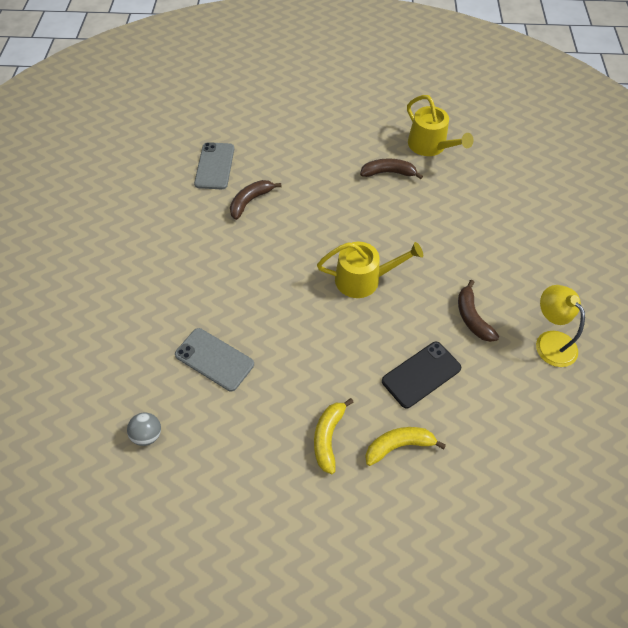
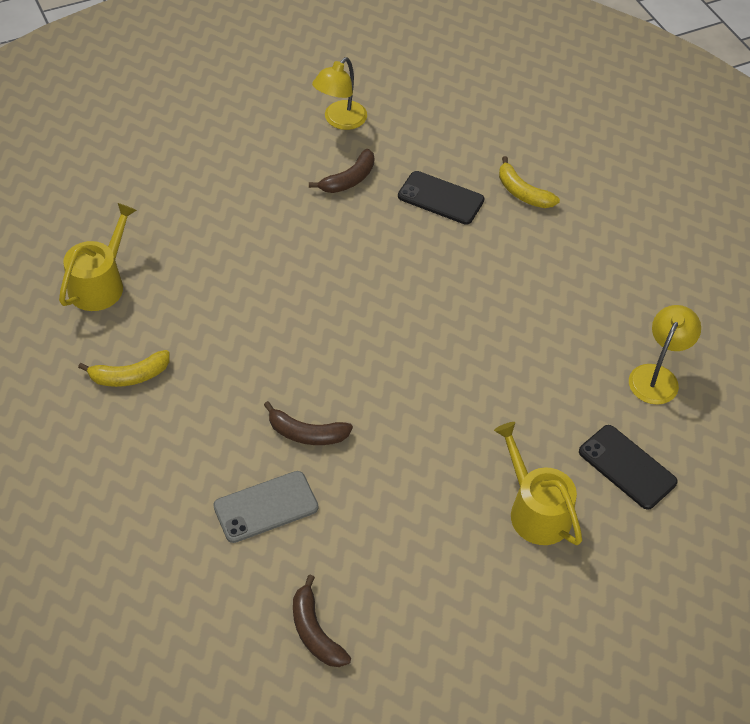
camera: 120 degrees left, 5 degrees down
grey ball [127,412,161,446] -> yellow lamp [629,305,701,405]
grey phone [175,328,254,391] -> none
yellow banana [314,398,354,474] -> yellow banana moved to [78,350,170,387]
yellow watering can [317,242,423,298] -> yellow watering can moved to [494,422,582,545]
brown banana [360,159,423,179] -> brown banana moved to [293,575,351,667]
none -> black phone [579,425,678,510]

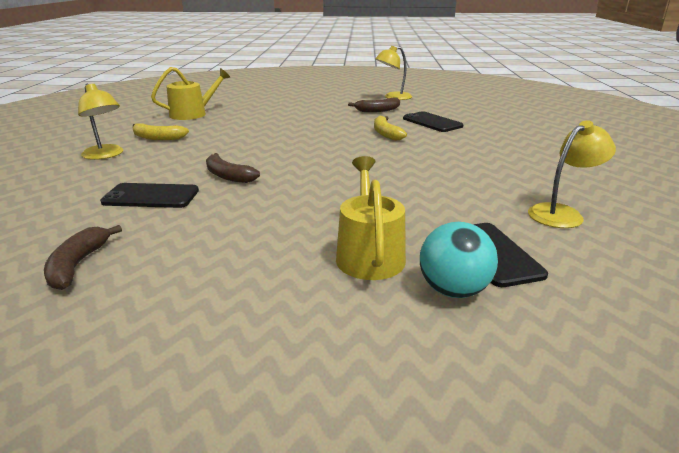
camera: 30 degrees right, 25 degrees down
grey phone [213,471,318,543] -> black phone [100,183,199,208]
yellow banana [499,156,560,208] -> yellow banana moved to [374,116,407,141]
none -> yellow lamp [78,84,123,160]
none -> turquoise ball [420,222,498,298]

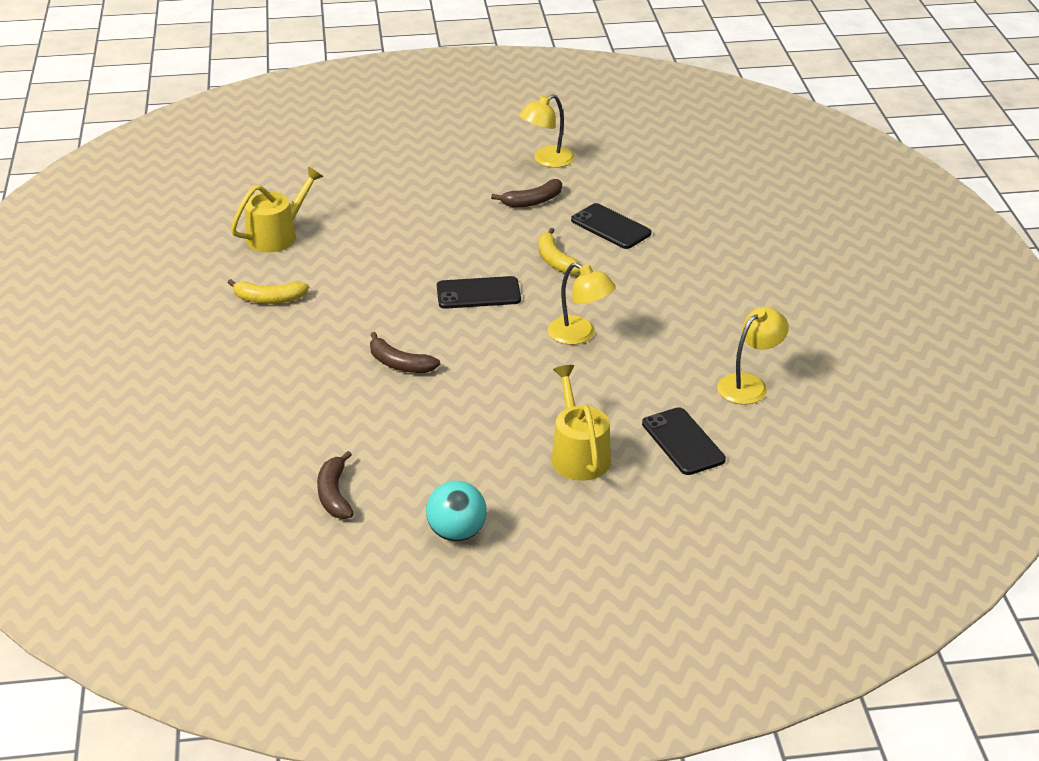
camera: 10 degrees left, 10 degrees up
yellow lamp [78,84,123,160] -> yellow lamp moved to [548,263,616,345]
black phone [100,183,199,208] -> black phone moved to [437,276,521,309]
turquoise ball [420,222,498,298] -> turquoise ball moved to [426,481,487,541]

